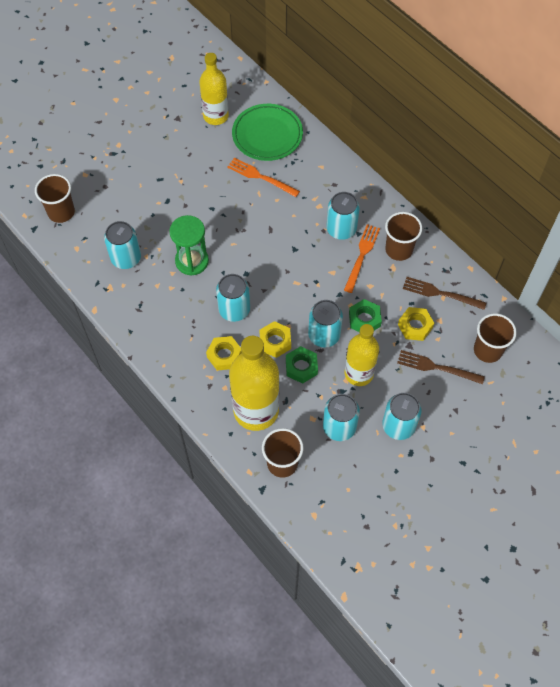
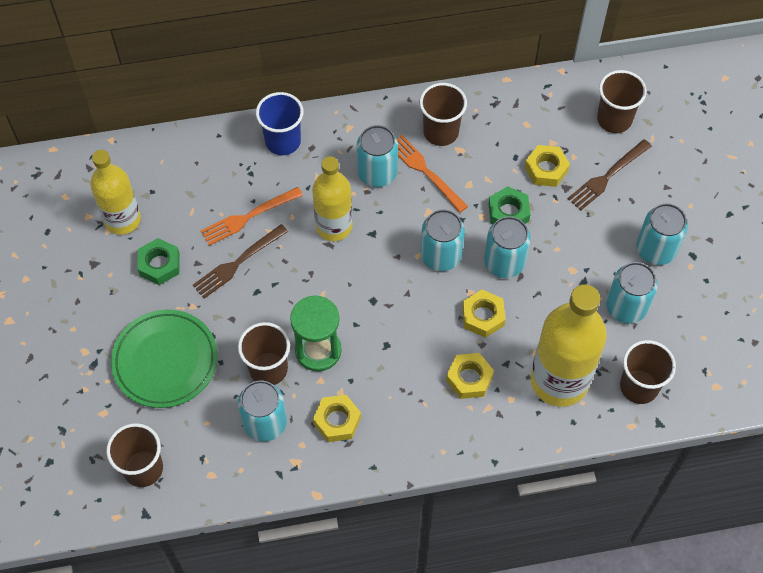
camera: 60 degrees left, 0 degrees up
turquoise can [216,274,250,322] -> turquoise can moved to [420,209,465,271]
green plate [232,104,303,161] -> green plate moved to [111,310,218,408]
green nut [286,346,318,384] -> green nut moved to [137,238,180,285]
yellow bottle [344,324,379,386] -> yellow bottle moved to [312,156,352,241]
brown fork [403,277,486,310] -> brown fork moved to [193,224,288,299]
none -> brown cup [238,322,290,385]
none -> blue cup [256,92,303,155]
none -> yellow nut [313,395,361,442]

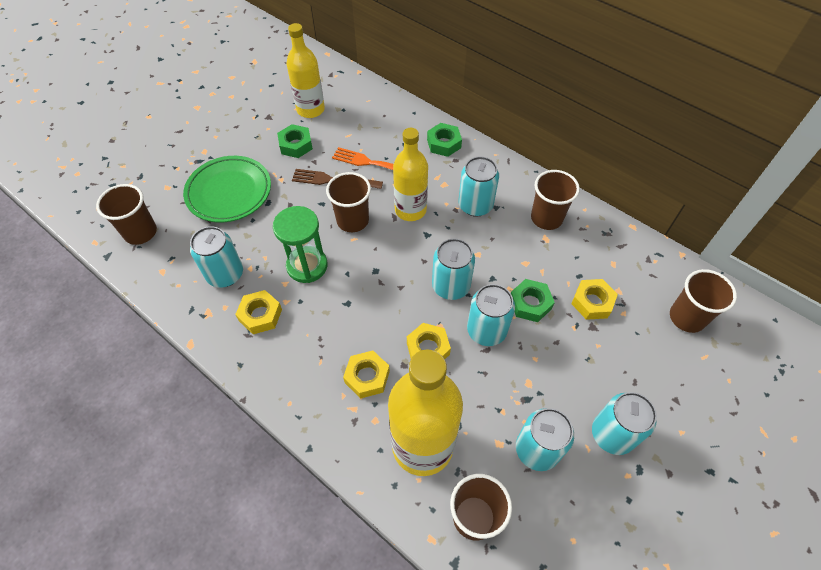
camera: 50 degrees right, 5 degrees down
brown cup [238,322,290,385] -> brown cup moved to [326,172,371,232]
blue cup [256,92,303,155] -> green nut [427,123,462,157]
orange fork [396,135,468,213] -> none
brown fork [568,139,652,211] -> none

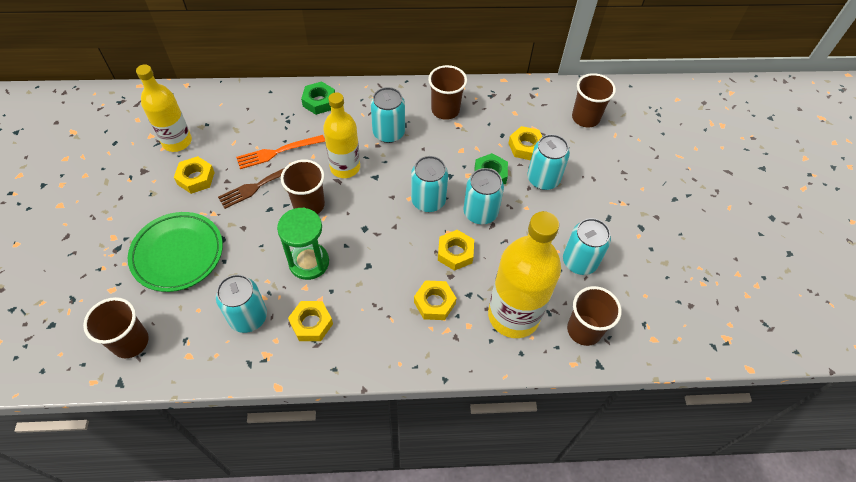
camera: 45 degrees left, 0 degrees up
green nut [277,124,313,158] -> yellow nut [174,156,215,194]
turquoise can [592,392,657,455] -> turquoise can moved to [527,134,570,190]

